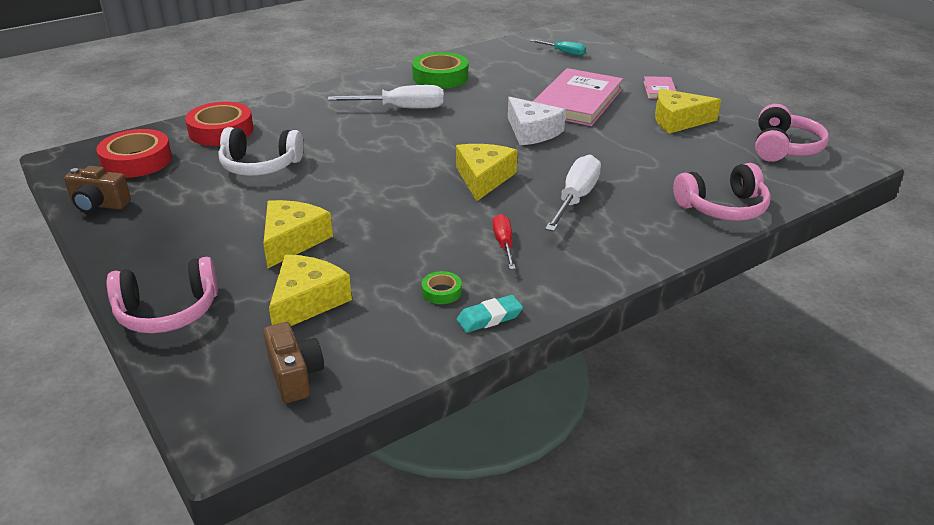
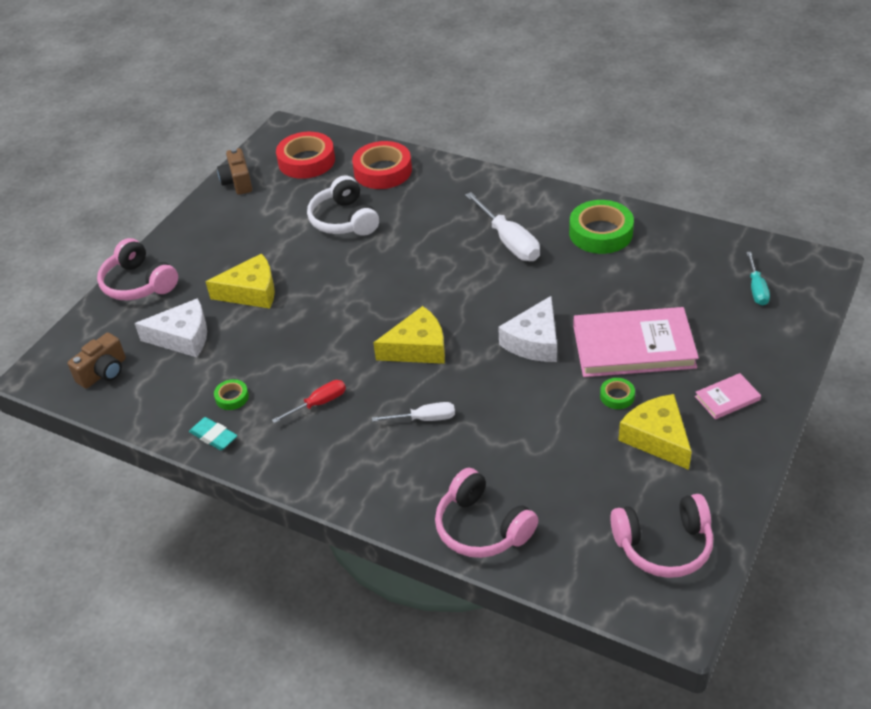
camera: 65 degrees right, 10 degrees up
yellow cheese [269,255,352,326] -> white cheese [135,298,207,357]
white screwdriver [545,155,601,232] -> white screwdriver [372,402,455,422], size x0.59
none -> green tape [600,378,635,409]

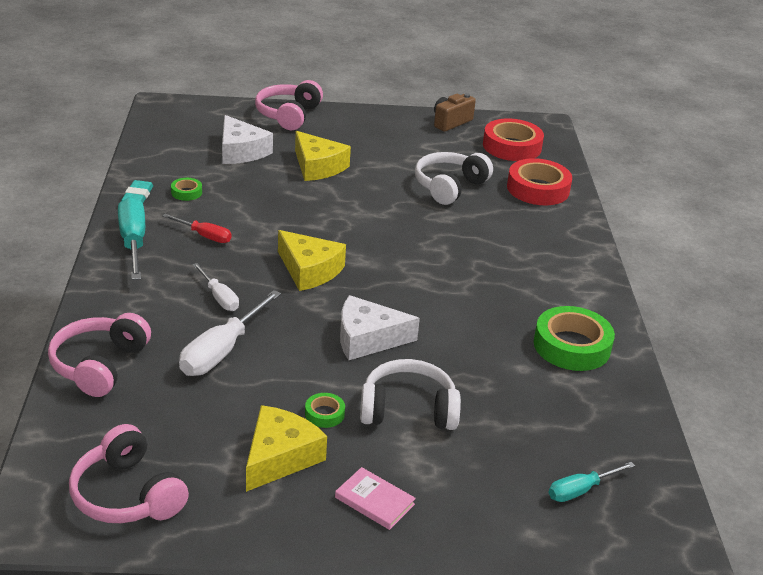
camera: 55 degrees right, 10 degrees down
brown camera [68,332,126,389] -> none
white screwdriver [465,192,540,261] -> white screwdriver moved to [179,290,281,376]
pink book [573,307,699,377] -> white headphones [360,359,461,430]
none -> turquoise screwdriver [118,197,145,280]

